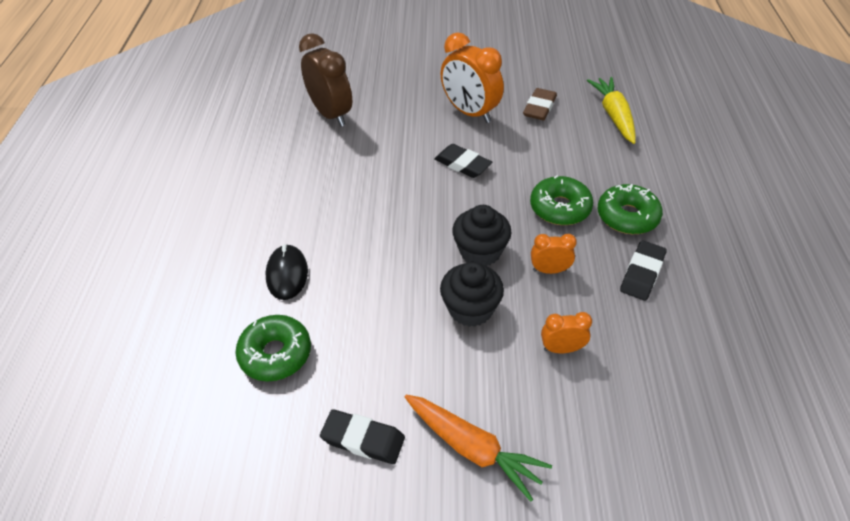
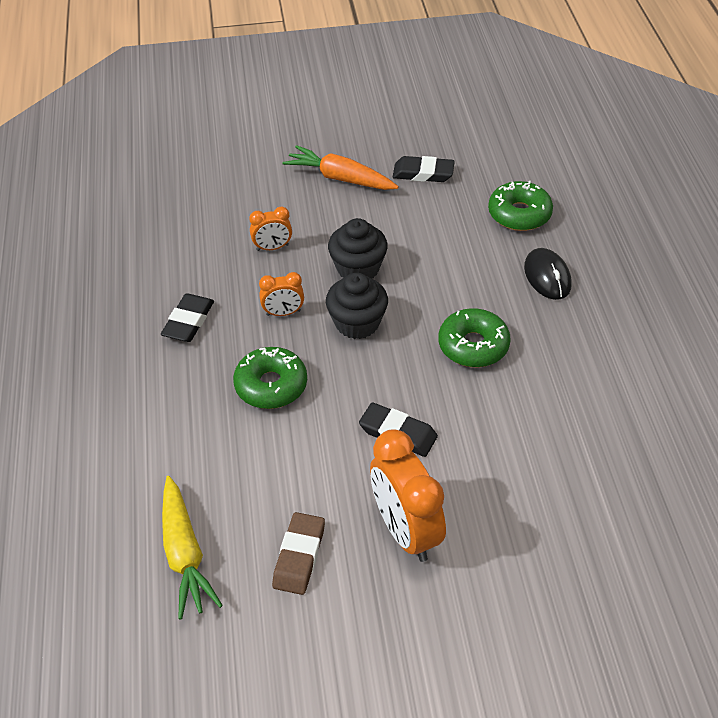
camera: 170 degrees right, 0 degrees up
brown clock [299,33,352,127] -> none
orange clock [441,32,504,123] -> orange clock turned 150 degrees counterclockwise [370,429,446,562]
green donut [597,184,663,234] -> green donut moved to [438,308,511,367]

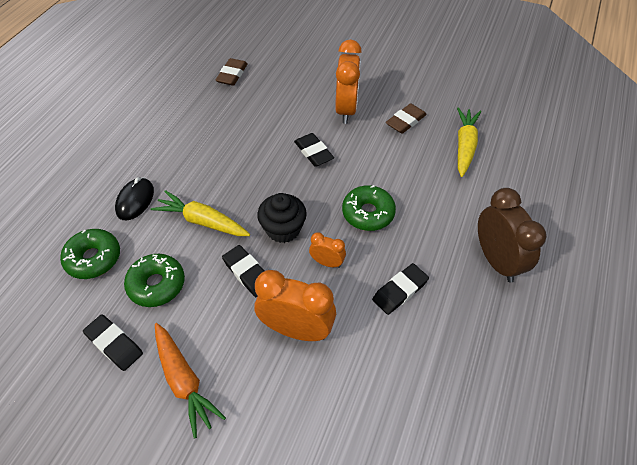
camera: 150 degrees left, 5 degrees up
orange clock [249,207,292,251] -> orange clock [254,270,336,341], size x1.97
black cupcake [328,218,388,279] -> black eraser [222,245,264,297]
green donut [438,308,511,367] -> green donut moved to [124,254,185,307]
none -> yellow carrot [151,190,250,236]
none -> brown eraser [216,58,248,86]
none -> brown clock [478,188,546,282]

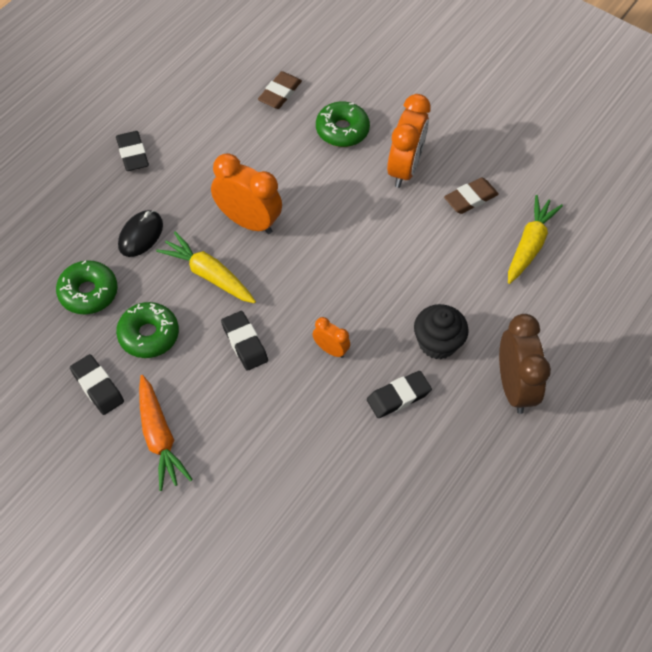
camera: 10 degrees right, 5 degrees up
orange clock [254,270,336,341] -> orange clock moved to [211,153,282,234]
black cupcake [257,193,307,243] -> black cupcake moved to [414,304,469,359]
black eraser [294,133,334,167] -> black eraser moved to [116,131,149,171]
green donut [342,185,396,231] -> green donut moved to [316,101,370,147]

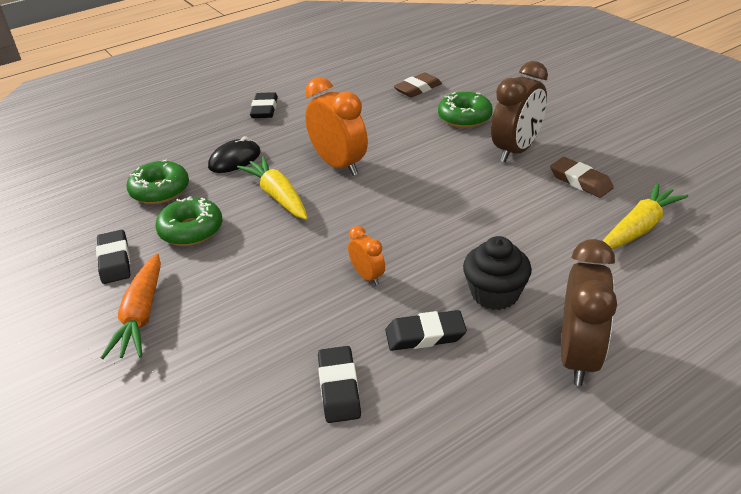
camera: 25 degrees right, 20 degrees down
black eraser [221,311,268,371] -> black eraser moved to [318,346,361,423]
orange clock [387,94,431,188] -> brown clock [491,61,548,162]
brown eraser [444,177,499,214] -> brown eraser turned 60 degrees clockwise [550,157,614,198]

